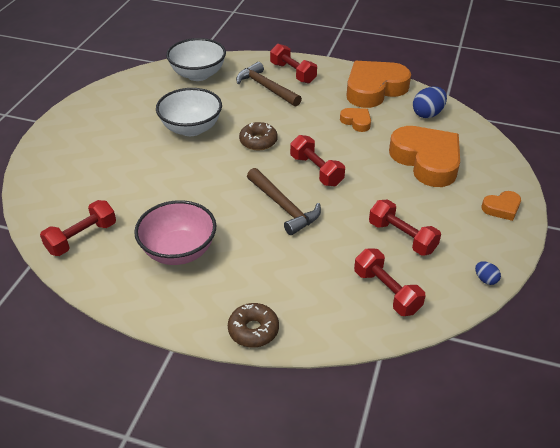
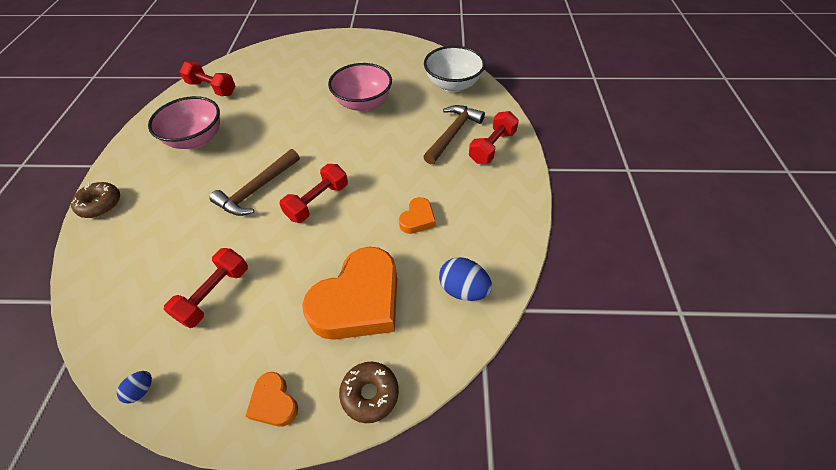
camera: 75 degrees right, 10 degrees up
white bowl [156,88,222,136] -> pink bowl [328,63,392,111]
brown donut [239,122,278,150] -> brown donut moved to [339,362,399,423]
orange heart [346,61,411,108] -> none
red dumbbell [354,249,426,316] -> none

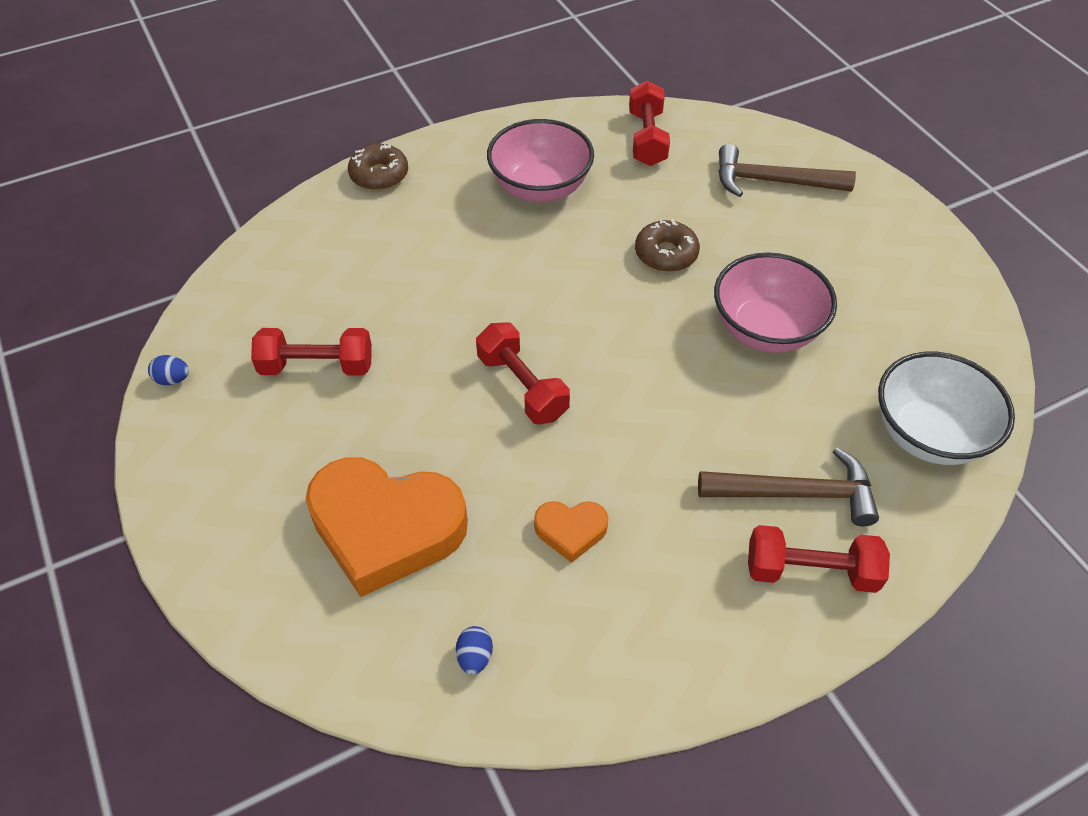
camera: 60 degrees right, 0 degrees up
brown hammer [210,149,300,216] -> brown hammer moved to [718,144,856,197]
orange heart [246,372,298,427] -> none
red dumbbell [279,164,348,223] -> red dumbbell turned 45 degrees clockwise [476,322,570,424]
brown donut [339,362,399,423] -> brown donut moved to [635,219,700,272]
blue egg [439,257,492,301] -> blue egg [456,626,493,675], size x0.54

